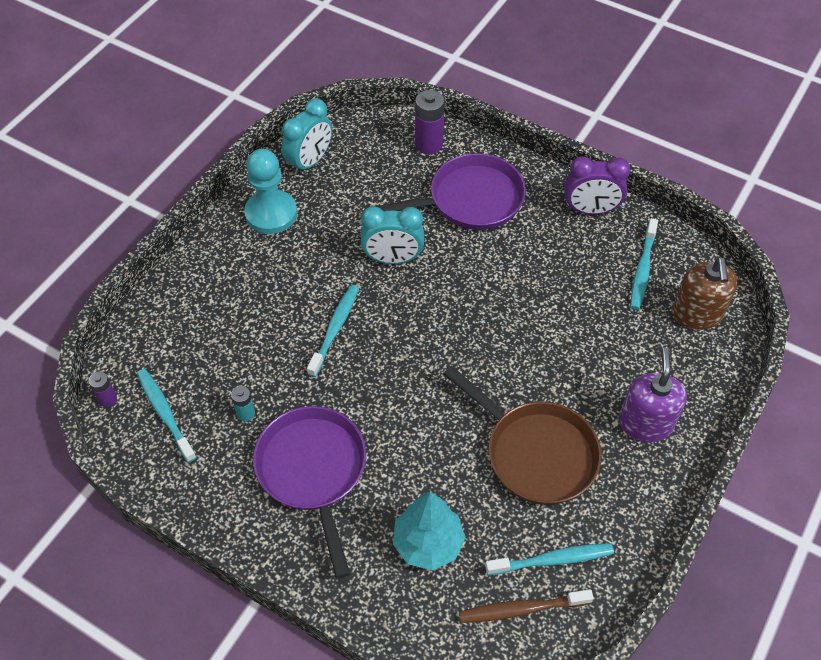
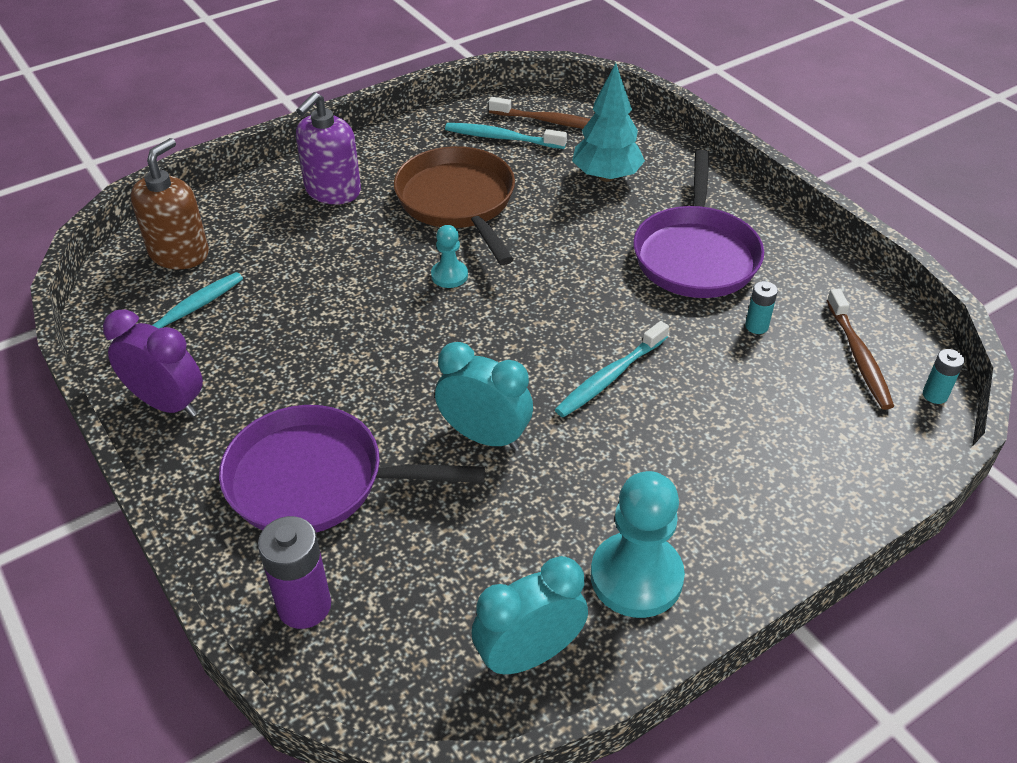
camera: 155 degrees left, 10 degrees down
purple battery [89,372,117,407] -> turquoise battery [923,349,965,404]
turquoise toothbrush [137,369,197,463] -> brown toothbrush [826,289,894,410]
none -> turquoise pawn [431,225,468,288]

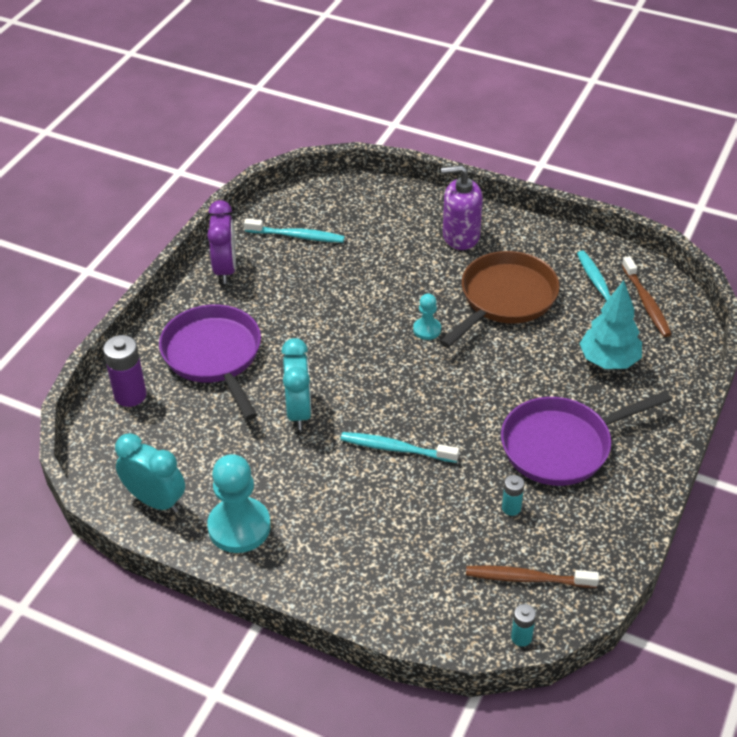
camera: 60 degrees right, 0 degrees up
brown soap dispenser [131,138,209,269] -> none
brown toothbrush [826,289,894,410] -> brown toothbrush turned 45 degrees clockwise [466,566,599,588]

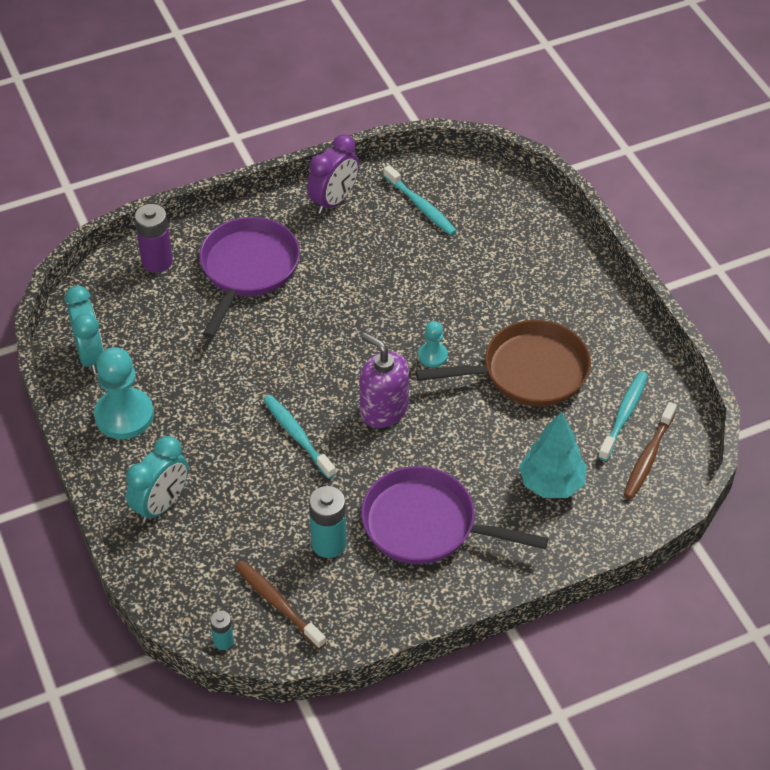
camera: 40 degrees right, 5 degrees up
turquoise clock [281,338,312,430] -> turquoise clock moved to [126,436,189,523]
purple soap dispenser [441,165,483,250] -> purple soap dispenser moved to [359,333,409,428]
turquoise battery [502,475,524,516] -> turquoise battery [309,486,347,558], size x1.82

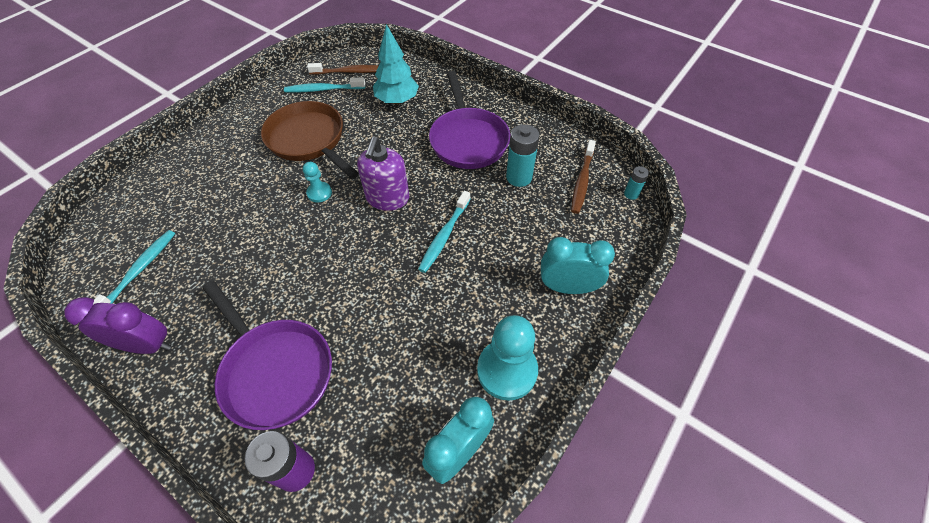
camera: 120 degrees left, 5 degrees up
purple pan [199,217,300,338] -> purple pan turned 120 degrees counterclockwise [202,280,332,430]

